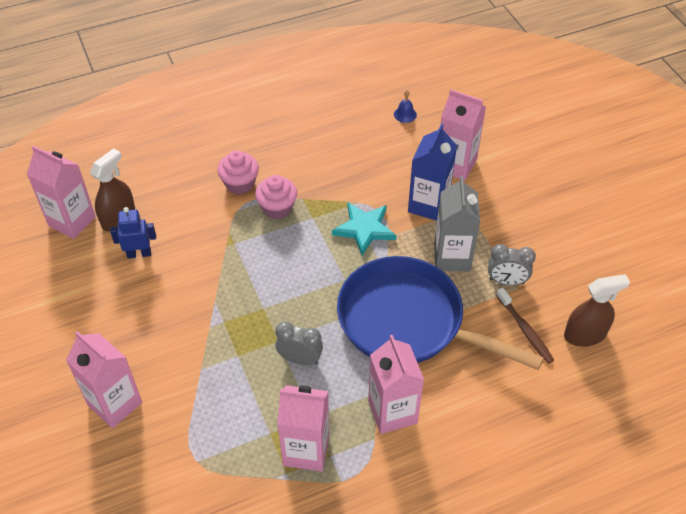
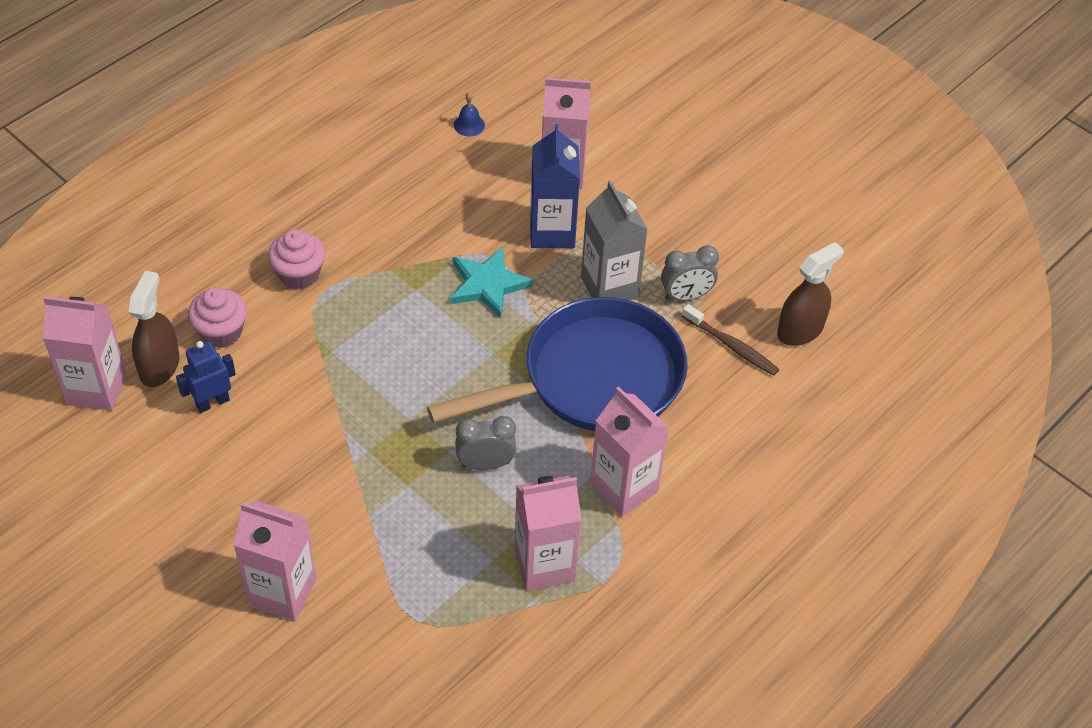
camera: 25 degrees left, 0 degrees up
pink cupcake [255,175,297,219] -> pink cupcake moved to [188,287,247,348]
blue pan [337,256,544,370] -> blue pan turned 150 degrees clockwise [427,297,688,431]

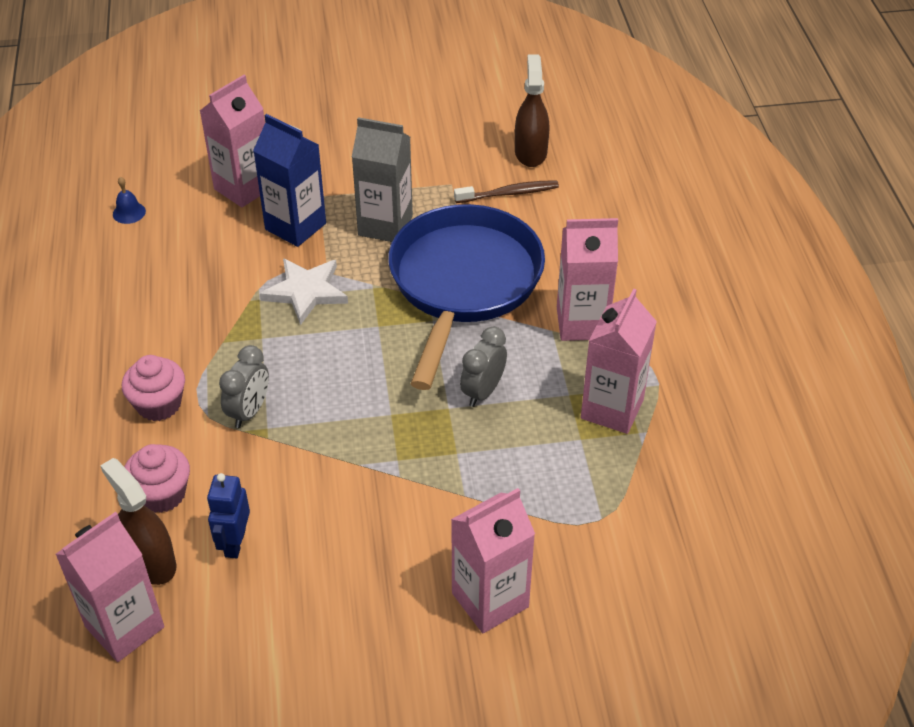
camera: 50 degrees left, 5 degrees down
turquoise star [450,247,533,319] -> white star [260,258,348,325]
grey clock [661,245,719,301] -> grey clock moved to [219,345,269,428]

